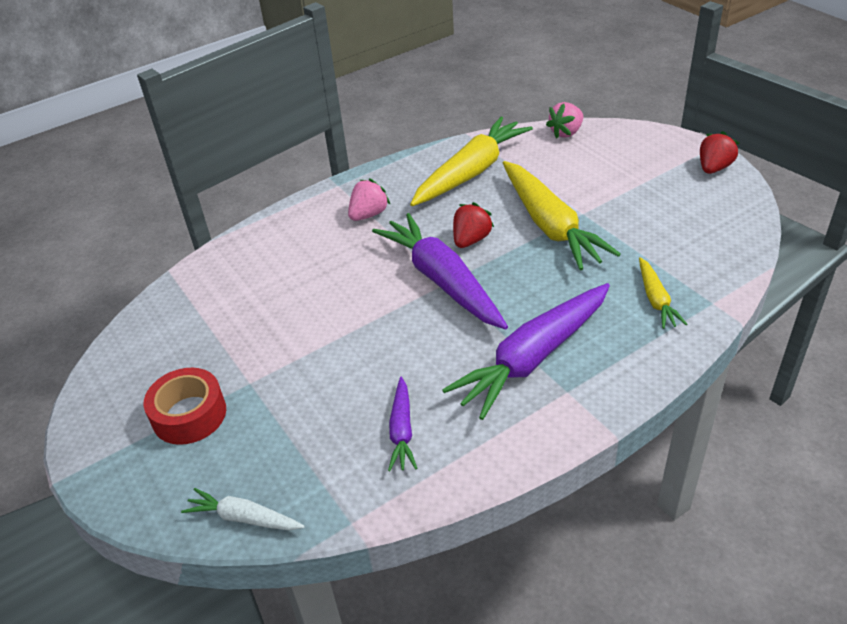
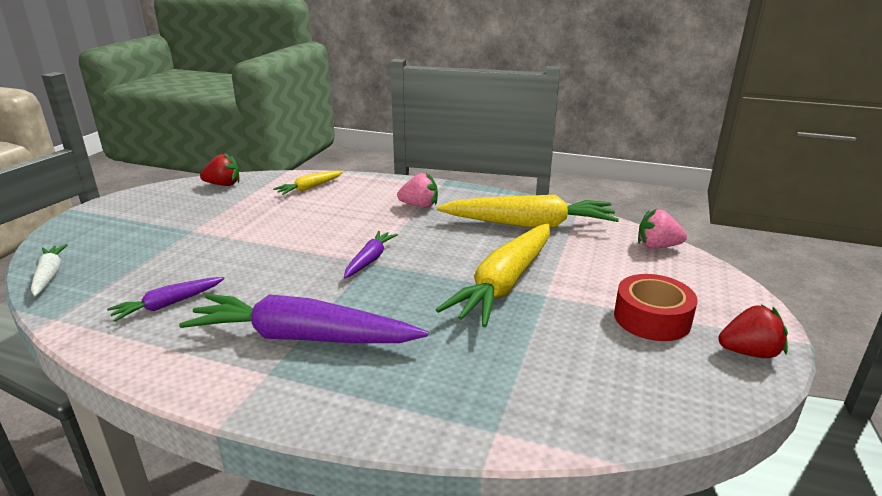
camera: 50 degrees right, 15 degrees down
red tape [144,368,226,445] -> red tape moved to [614,274,698,341]
purple carrot [372,213,508,329] -> purple carrot [344,231,398,278], size x0.50
red strawberry [453,202,494,248] -> red strawberry moved to [200,153,239,186]
yellow carrot [639,257,687,329] -> yellow carrot moved to [273,171,343,195]

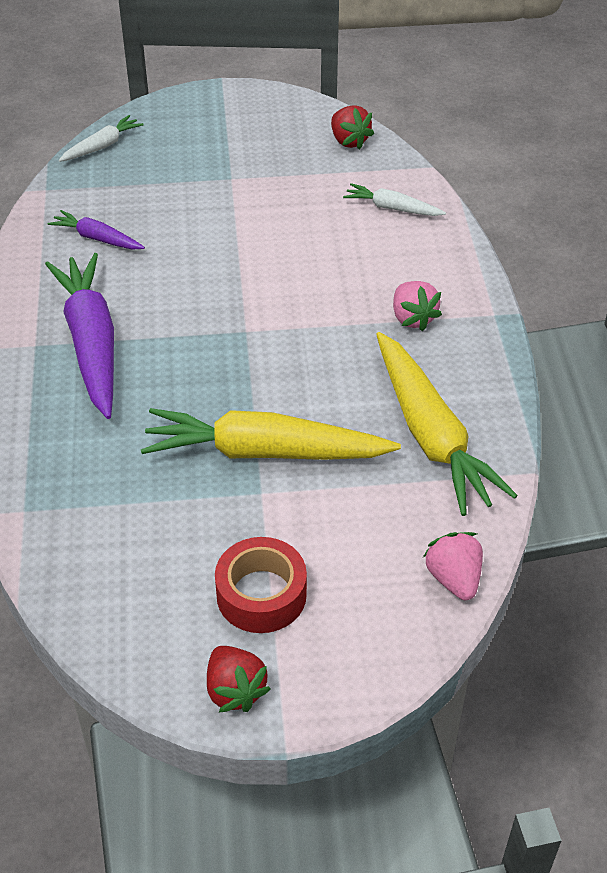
camera: 65 degrees right, 20 degrees up
yellow carrot [273,171,343,195] -> white carrot [343,183,446,216]
purple carrot [344,231,398,278] -> none

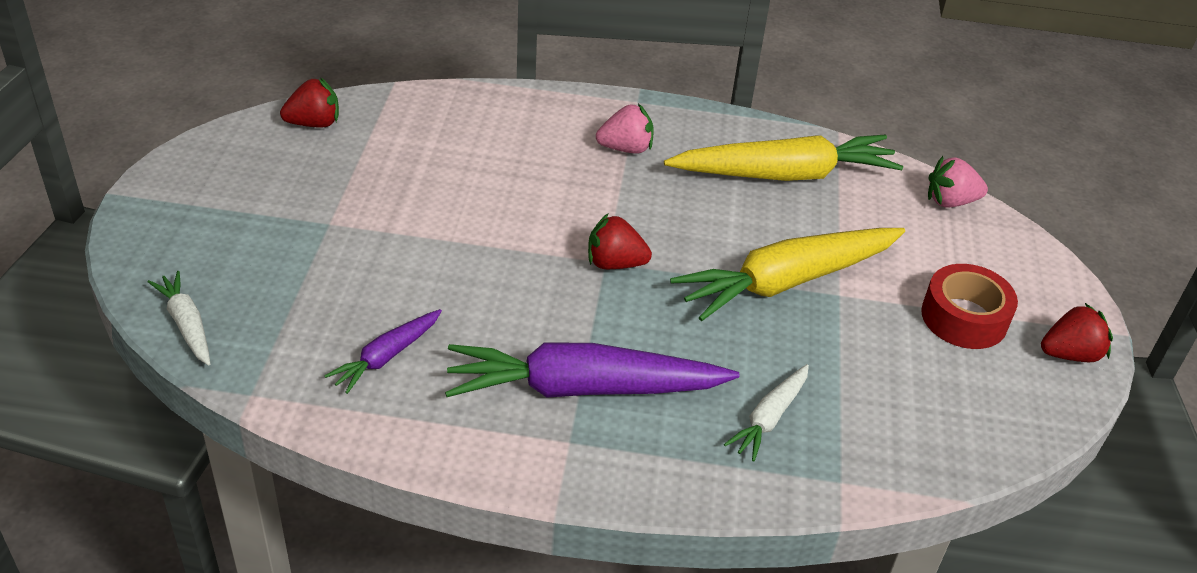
camera: 80 degrees left, 5 degrees down
yellow carrot [141,408,401,460] -> yellow carrot turned 45 degrees clockwise [670,228,905,321]
white carrot [343,183,446,216] -> white carrot moved to [724,364,809,462]
none -> red strawberry [588,213,652,269]

